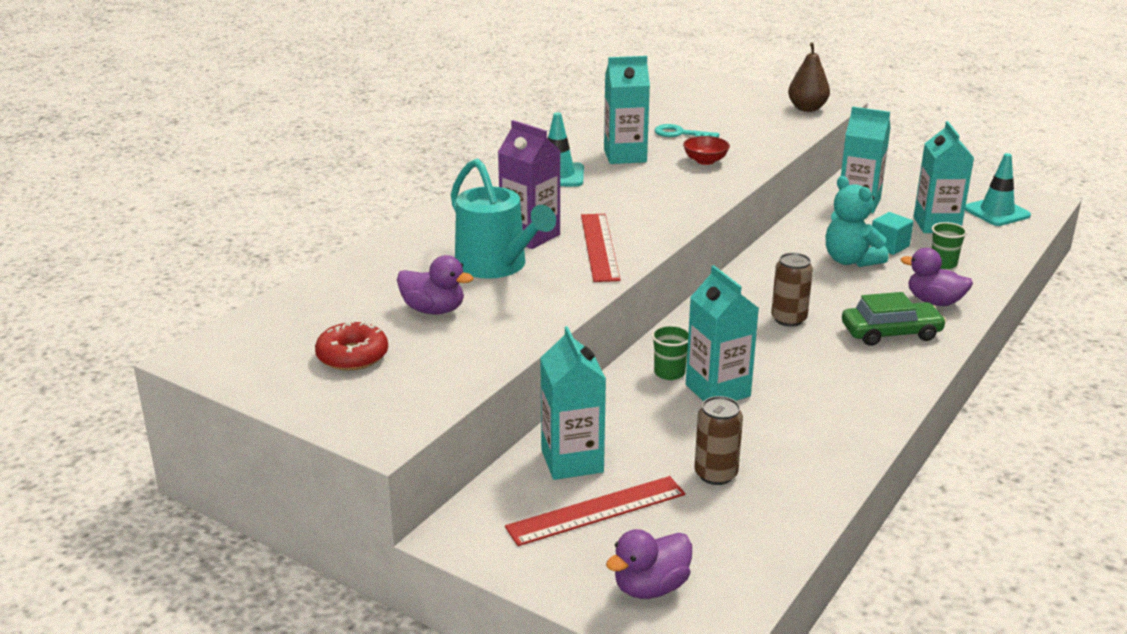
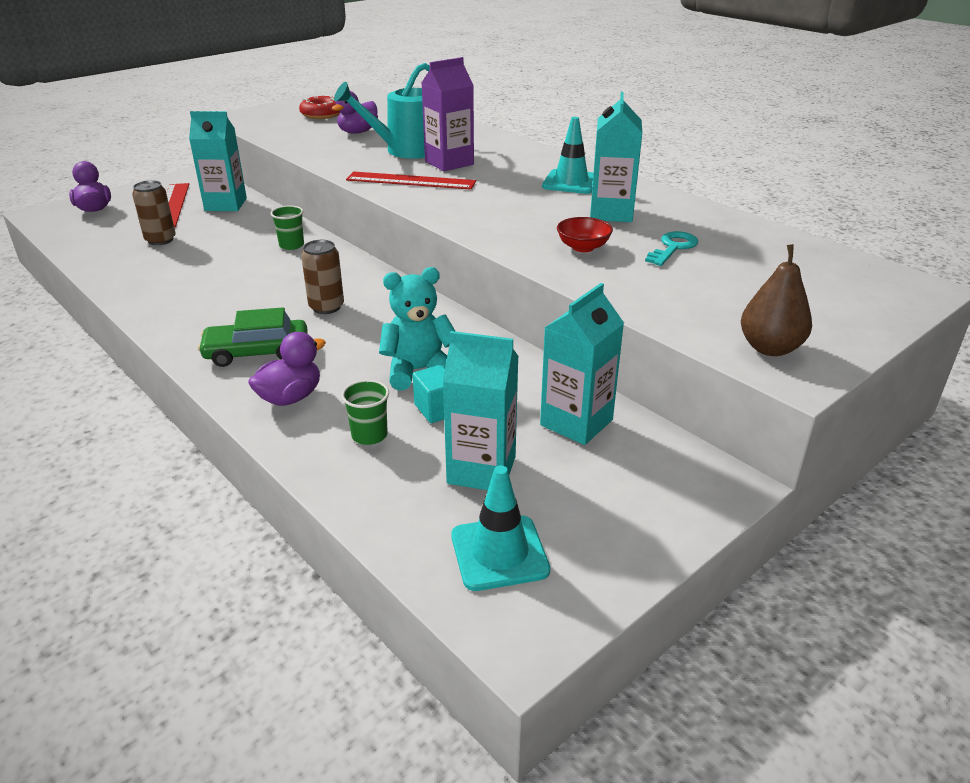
camera: 105 degrees right, 5 degrees up
turquoise carton [686,265,759,402] -> none
green car [842,292,946,346] -> green car turned 75 degrees clockwise [198,307,308,367]

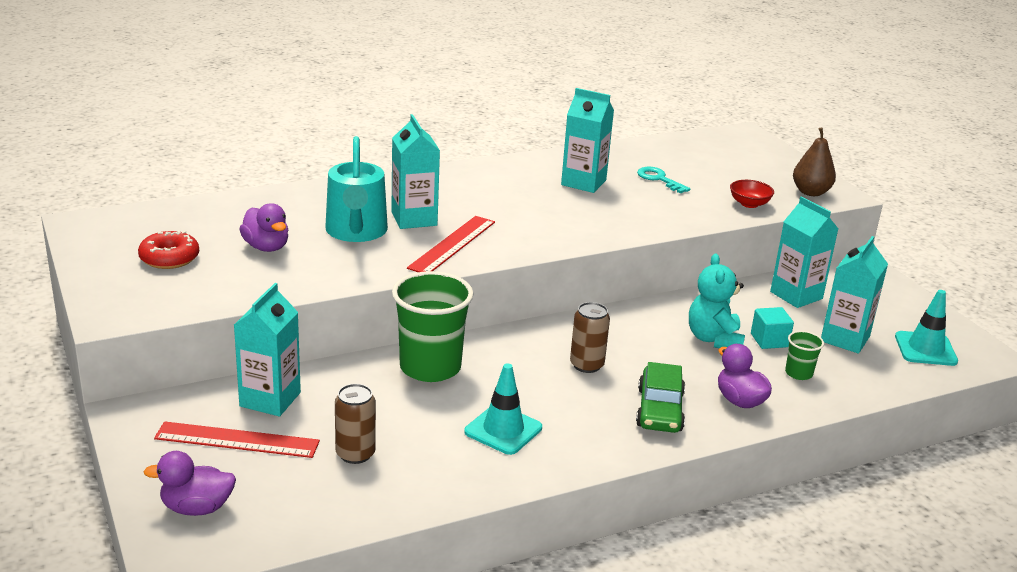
camera: 75 degrees left, 5 degrees down
green cup [270,206,304,250] -> green cup [392,271,474,382], size x2.17
purple carton [422,57,474,171] -> turquoise carton [391,114,440,229]
turquoise traffic cone [542,117,594,194] -> turquoise traffic cone moved to [464,363,542,455]
red bowl [557,217,613,252] -> red bowl moved to [730,180,774,208]

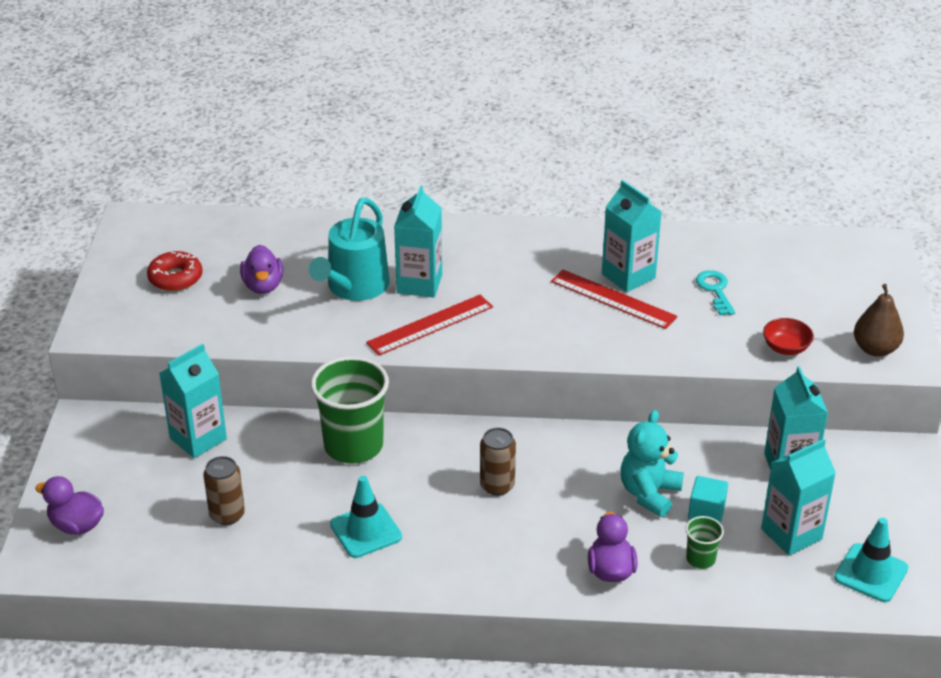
camera: 30 degrees right, 10 degrees up
red ruler [154,421,320,458] -> red ruler moved to [551,270,677,329]
green car [636,362,685,433] -> none

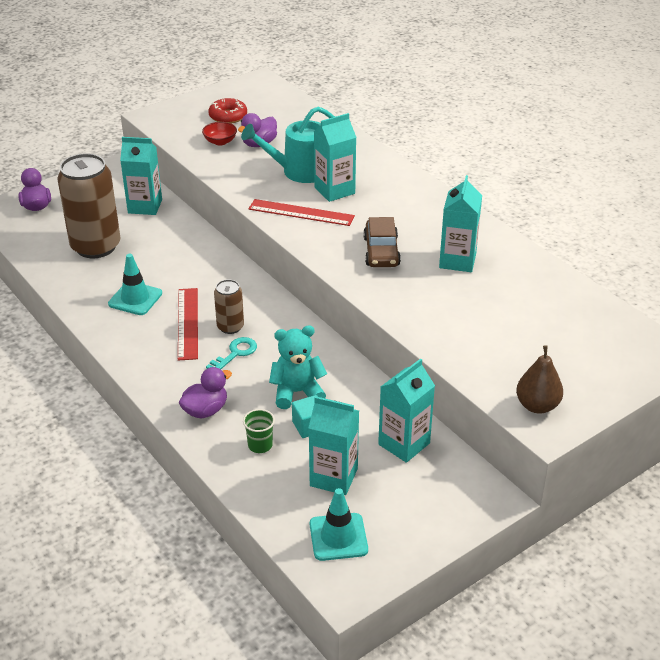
camera: 50 degrees right, 0 degrees up
brown can [203,456,245,525] -> brown can [57,153,121,258], size x2.03
green cup [311,356,389,464] -> none
red ruler [551,270,677,329] -> red ruler moved to [178,288,198,361]
turquoise key [696,270,735,315] -> turquoise key moved to [206,337,257,369]
red bowl [763,318,814,355] -> red bowl moved to [202,122,237,146]
none -> brown car [363,217,401,267]

